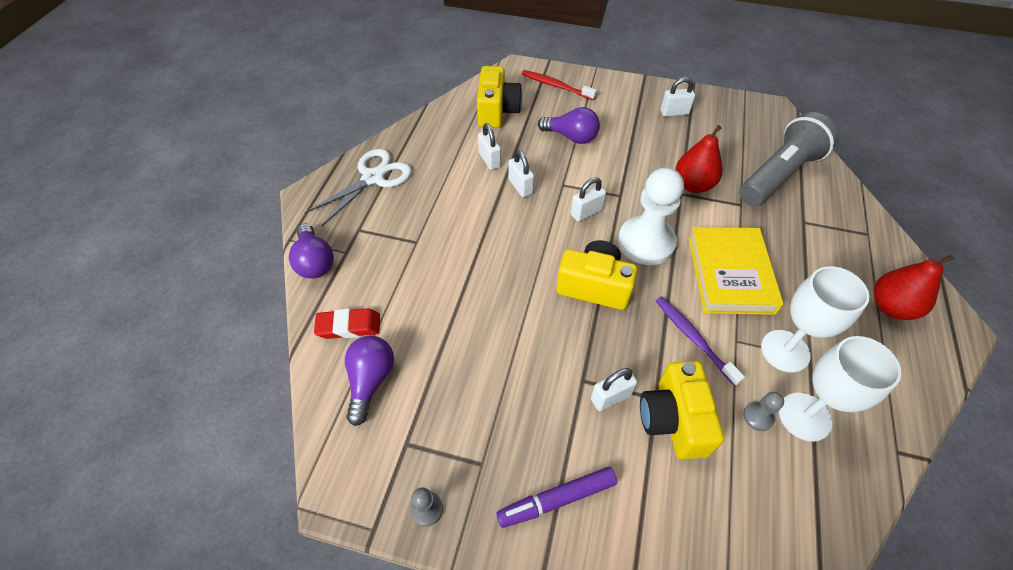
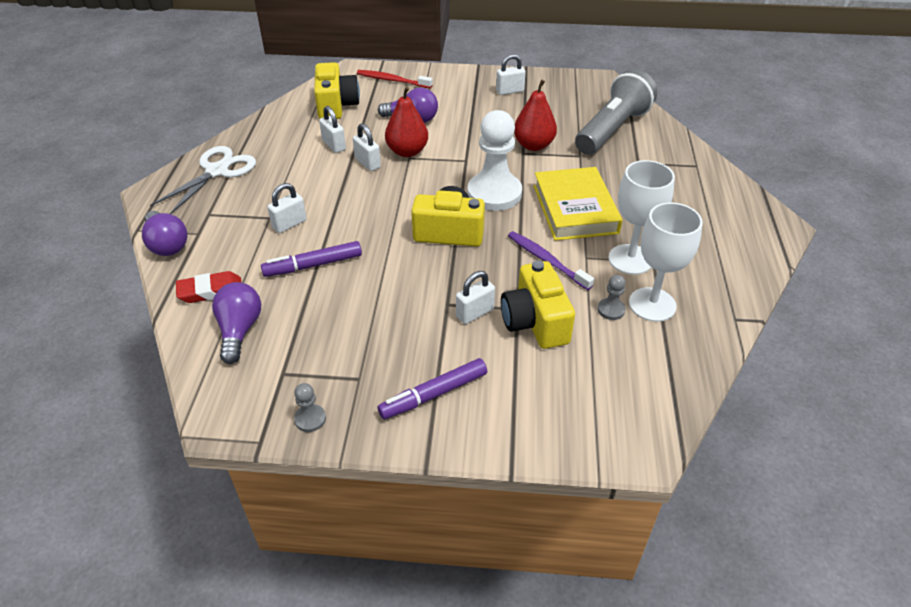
camera: 10 degrees left, 10 degrees down
white padlock [571,177,606,222] -> white padlock moved to [267,183,306,233]
red pear [874,255,954,320] -> red pear moved to [385,87,428,157]
none -> purple marker [261,241,362,277]

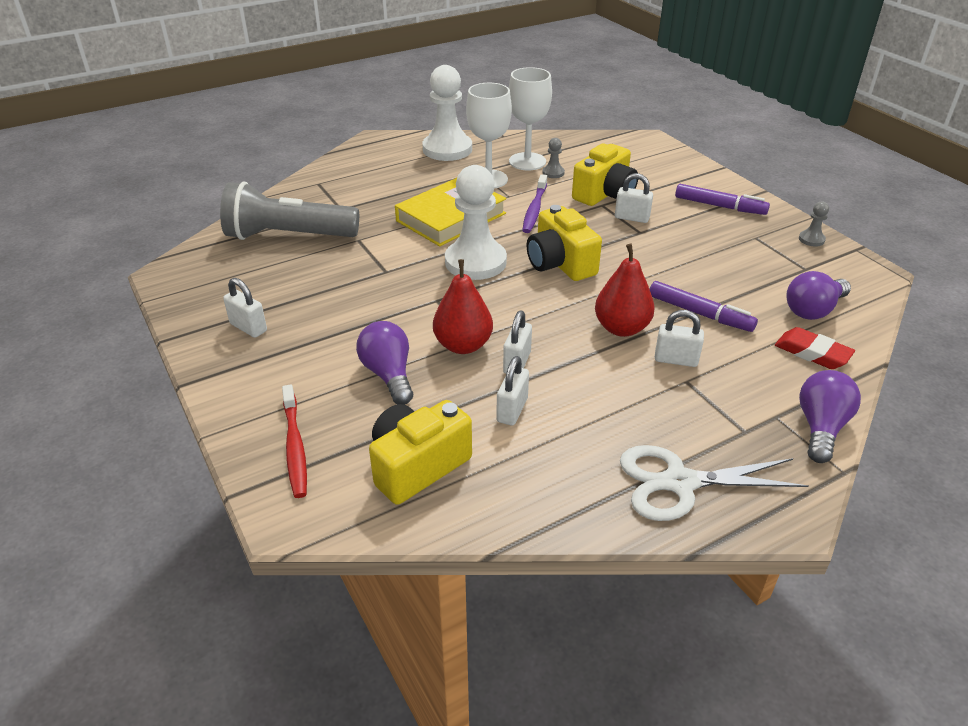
camera: 125 degrees left, 5 degrees down
red pear [514,80,557,151] -> red pear moved to [595,244,655,337]
none -> white pawn [423,65,472,161]

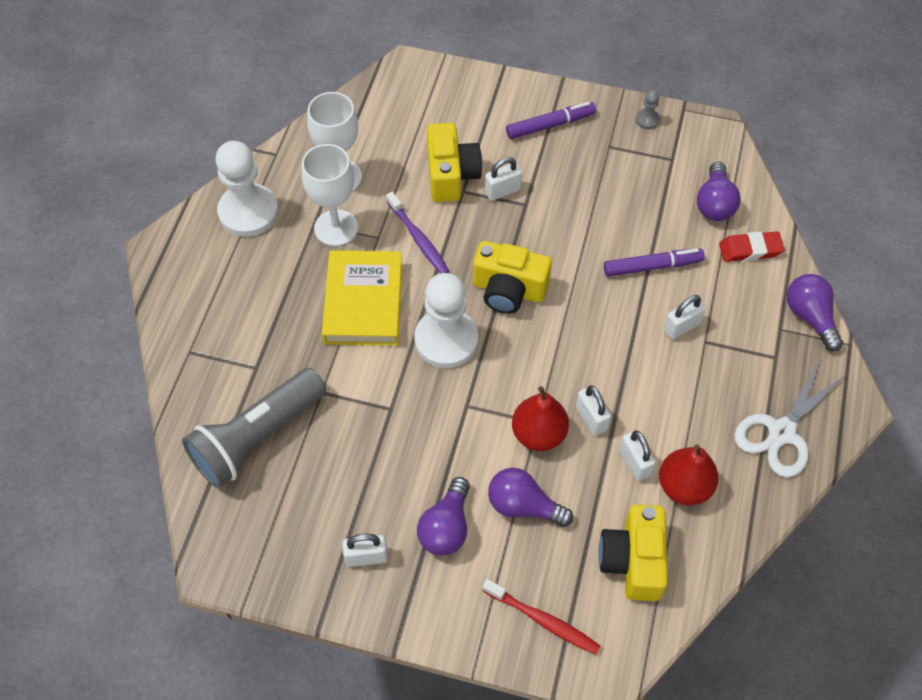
camera: 45 degrees left, 20 degrees up
grey pawn [542,138,565,178] -> none
red pear [595,244,655,337] -> red pear moved to [659,444,719,505]
none -> purple light bulb [417,477,470,556]

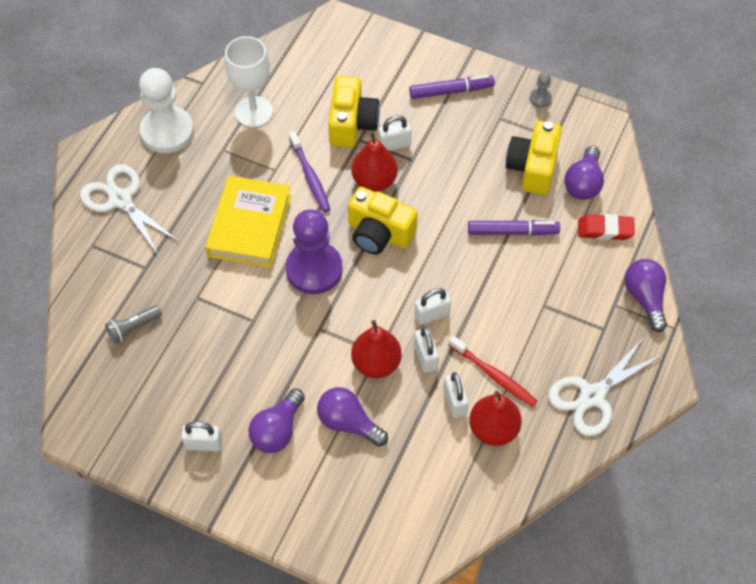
camera: 10 degrees right, 0 degrees up
grey flashlight [182,368,326,488] -> grey flashlight [105,305,162,344], size x0.43
white goblet [301,144,358,246] -> none
white pawn [414,273,478,368] -> purple pawn [286,209,343,294]
red toothbrush [482,579,601,655] -> red toothbrush moved to [449,335,537,407]
yellow camera [598,504,668,601] -> yellow camera moved to [506,121,562,195]
white padlock [664,295,706,339] -> white padlock moved to [414,288,451,325]
none -> white scissors [80,164,179,255]
none -> red pear [351,132,398,192]

